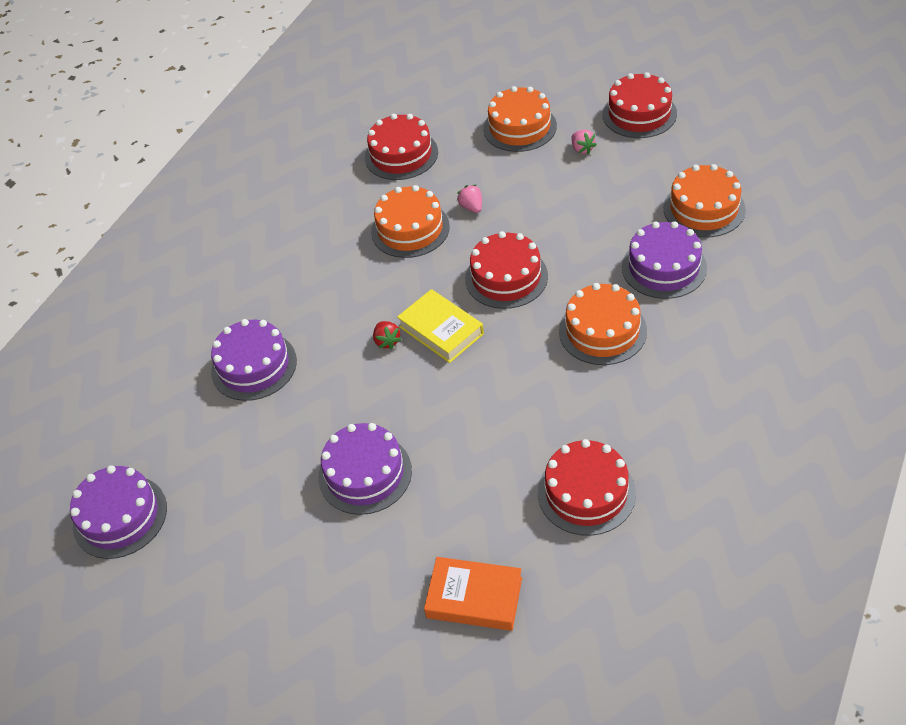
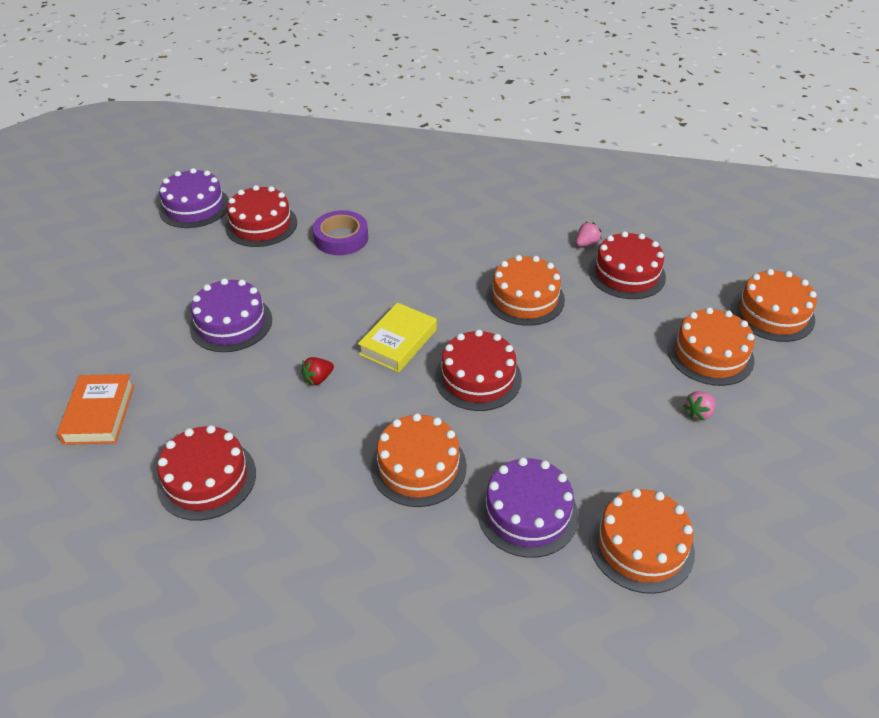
camera: 70 degrees right, 5 degrees down
purple cake [211,319,297,401] -> purple tape [313,210,368,255]
red strawberry [373,321,401,349] -> red strawberry moved to [301,357,334,385]
pink strawberry [457,185,482,213] -> pink strawberry moved to [576,222,602,247]
red cake [603,72,677,138] -> red cake moved to [225,185,297,247]
none -> orange cake [732,269,817,342]

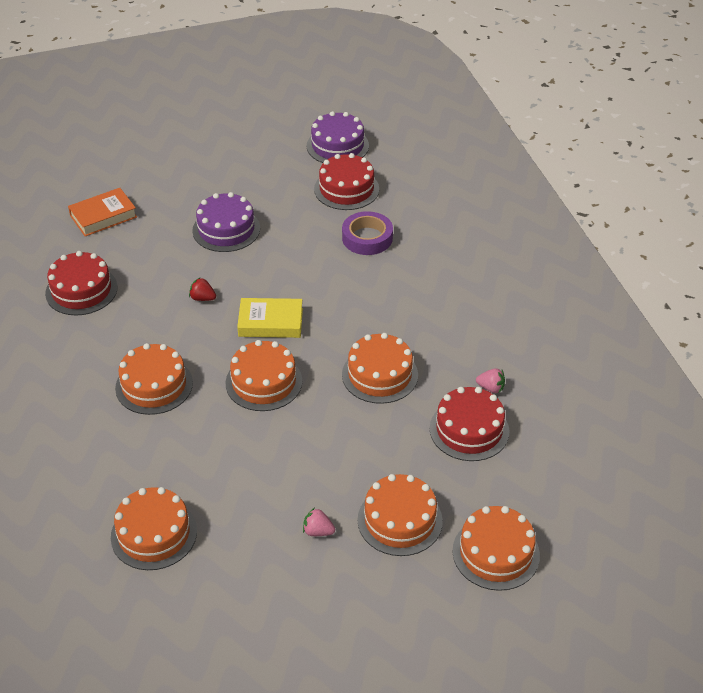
camera: 60 degrees right, 0 degrees up
red cake [435,330,522,411] -> orange cake [225,340,302,411]
purple cake [477,457,578,558] -> none

